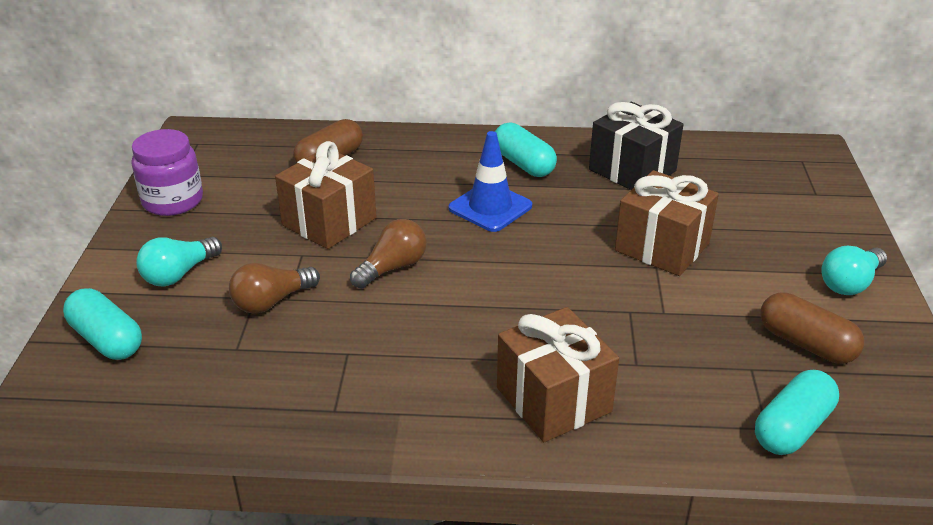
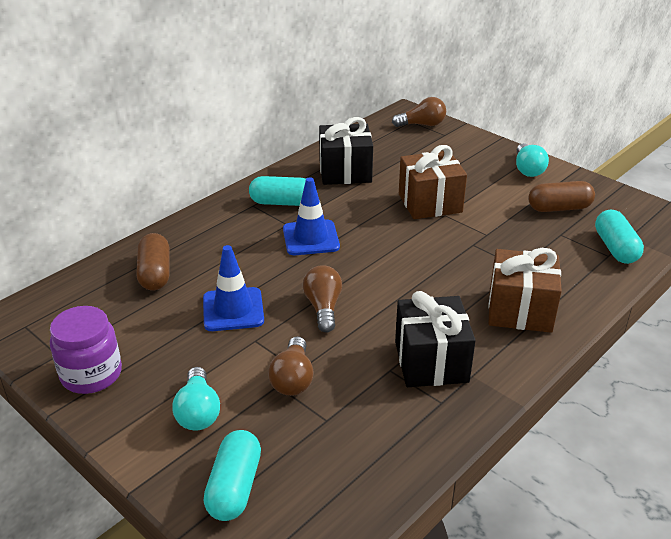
camera: 50 degrees left, 0 degrees up
turquoise capsule [63,288,142,360] -> turquoise capsule turned 75 degrees counterclockwise [203,430,261,521]
brown gift [275,141,376,249] -> blue traffic cone [203,245,264,331]
none -> brown light bulb [392,97,446,127]
none -> black gift [395,291,476,387]

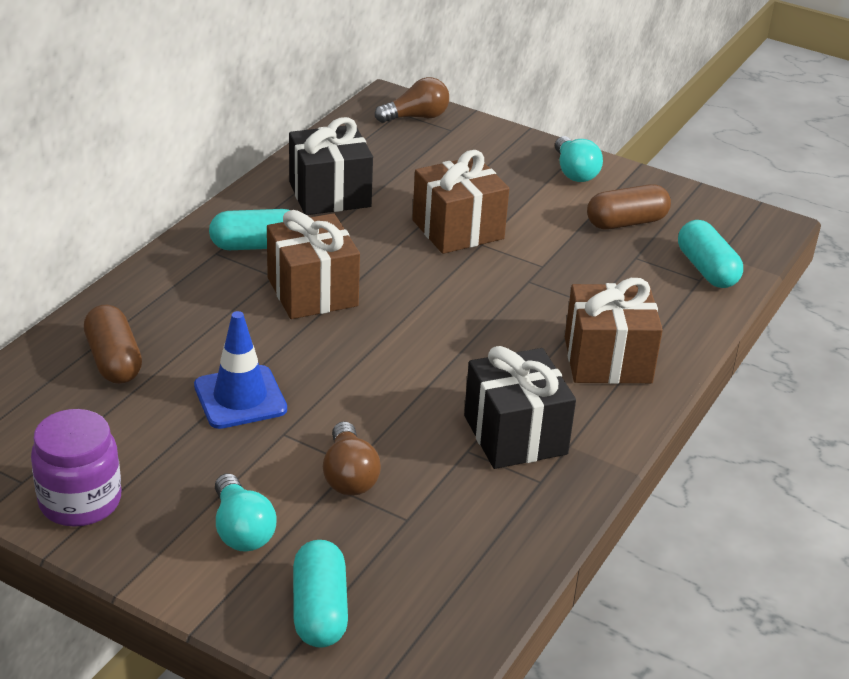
camera: 15 degrees left, 0 degrees up
blue traffic cone [283,177,340,255] -> brown gift [267,210,360,319]
brown light bulb [303,265,342,333] -> none

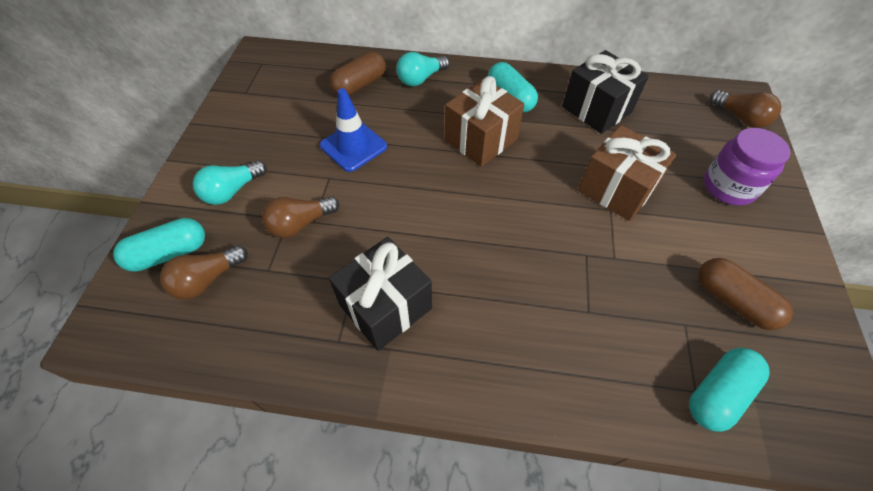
camera: 70 degrees right, 20 degrees up
purple jar [31,409,121,527] -> purple jar moved to [704,128,791,206]
turquoise light bulb [555,136,603,182] -> turquoise light bulb moved to [396,52,449,86]
brown gift [565,278,663,384] -> none
none -> brown light bulb [160,245,248,300]

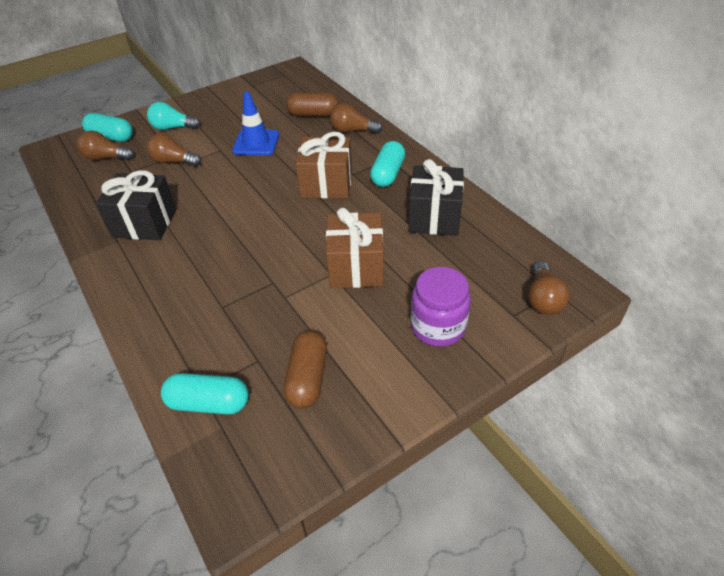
camera: 50 degrees right, 10 degrees down
turquoise light bulb [396,52,449,86] -> brown light bulb [330,104,383,134]

